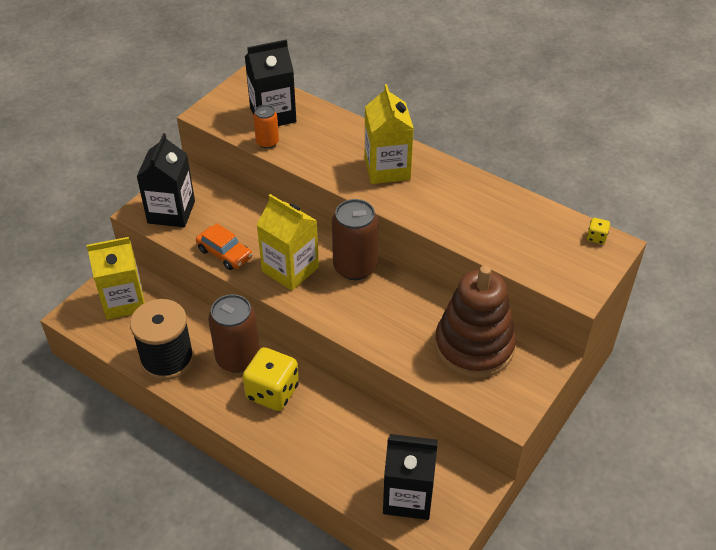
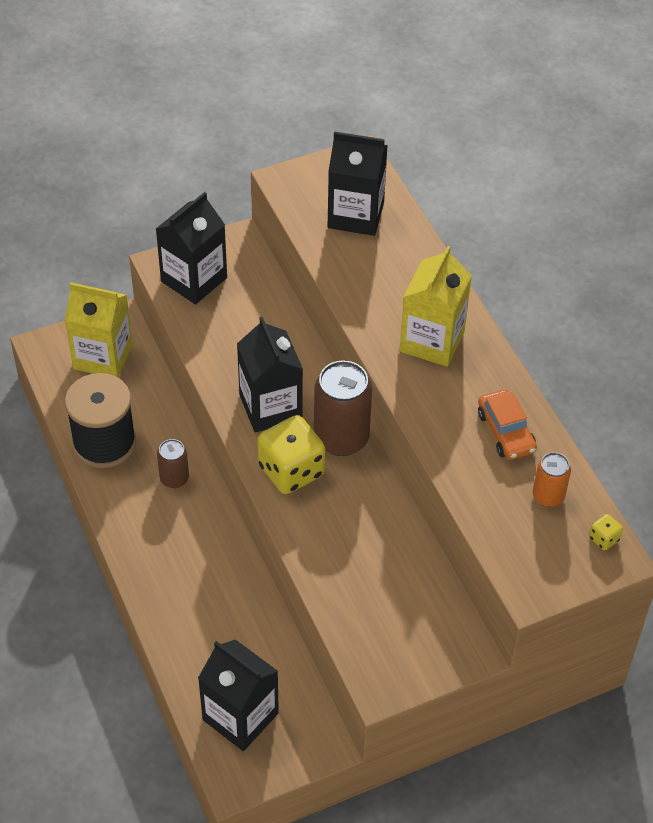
camera: 30 degrees right, 5 degrees up
orange car [196,223,252,270] -> orange car moved to [478,390,537,460]
brown can [208,294,260,373] -> brown can [157,439,189,488], size x0.55
yellow dice [243,347,299,411] -> yellow dice moved to [257,415,326,494]
orange can [253,105,279,149] -> orange can moved to [533,452,571,507]
yellow carton [257,194,319,291] -> black carton [237,317,303,432]
brown stacking toy [435,265,516,378] -> none

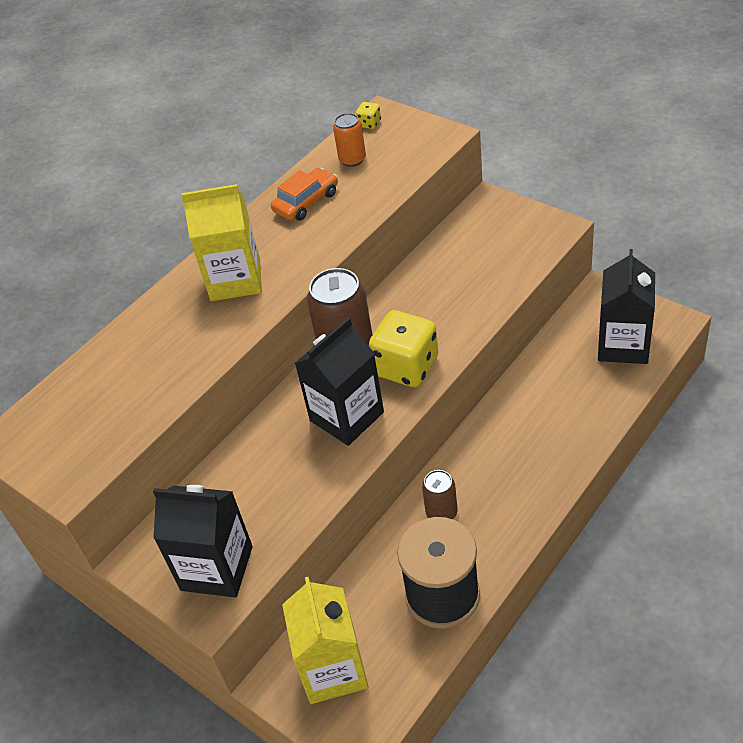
camera: 110 degrees left, 5 degrees down
black carton [328,131,388,236] -> none

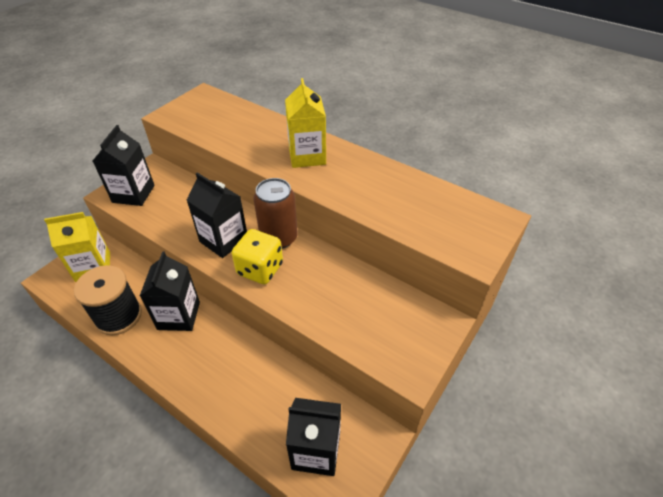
camera: 80 degrees right, 0 degrees up
orange car [271,168,338,221] -> none
orange can [333,113,366,167] -> none
yellow dice [356,102,381,129] -> none
brown can [422,470,458,519] -> black carton [140,251,200,331]

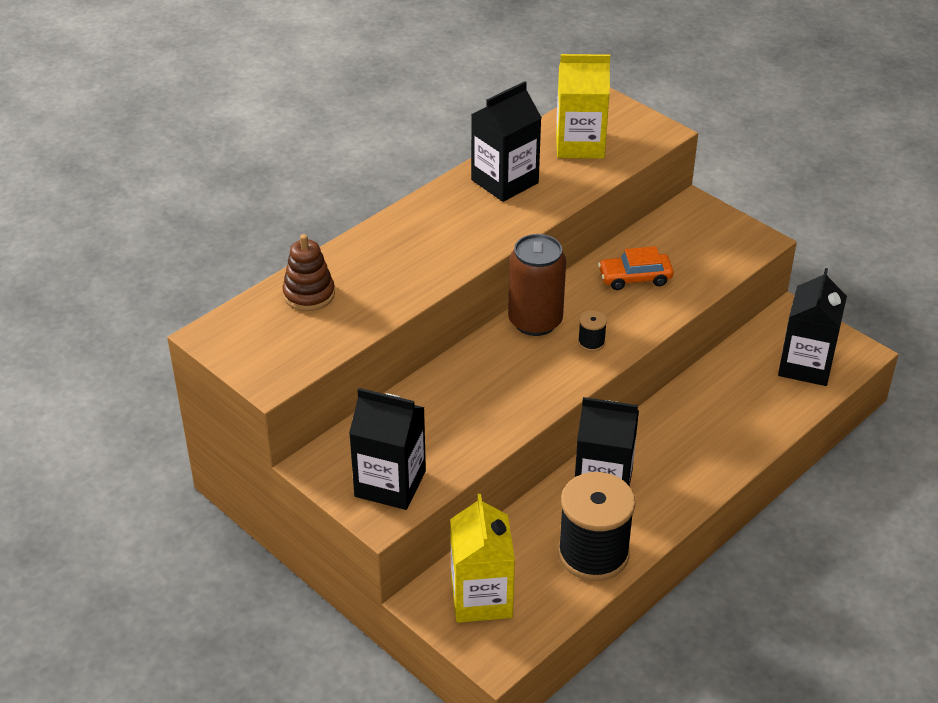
camera: 80 degrees left, 5 degrees down
black carton [187,172,247,258] -> black carton moved to [471,81,542,202]
yellow dice [232,229,283,285] -> black spool [578,310,607,352]
yellow carton [285,78,326,168] -> yellow carton moved to [556,54,610,159]
none -> brown stacking toy [282,234,335,311]
none -> orange car [598,246,674,290]

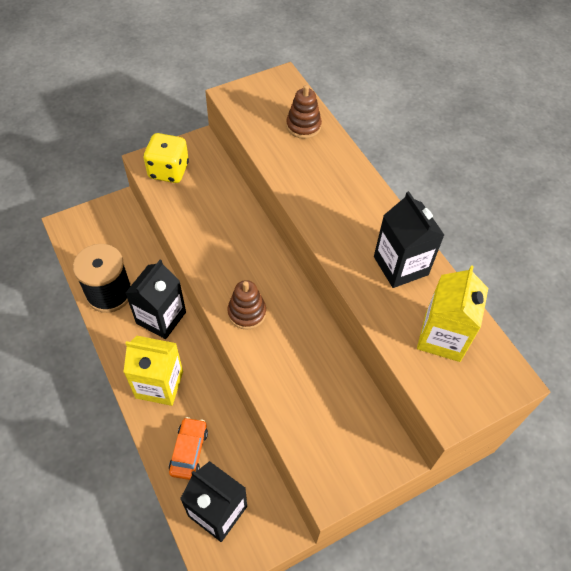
camera: 105 degrees right, 15 degrees up
black carton [349,388,426,510] -> yellow dice [143,133,189,183]
yellow carton [450,494,515,623] -> yellow carton moved to [124,336,183,406]
brown can [508,234,566,336] -> none
black spool [578,310,607,352] -> brown stacking toy [227,280,266,330]
orange car [598,246,674,290] -> orange car moved to [169,417,208,480]

